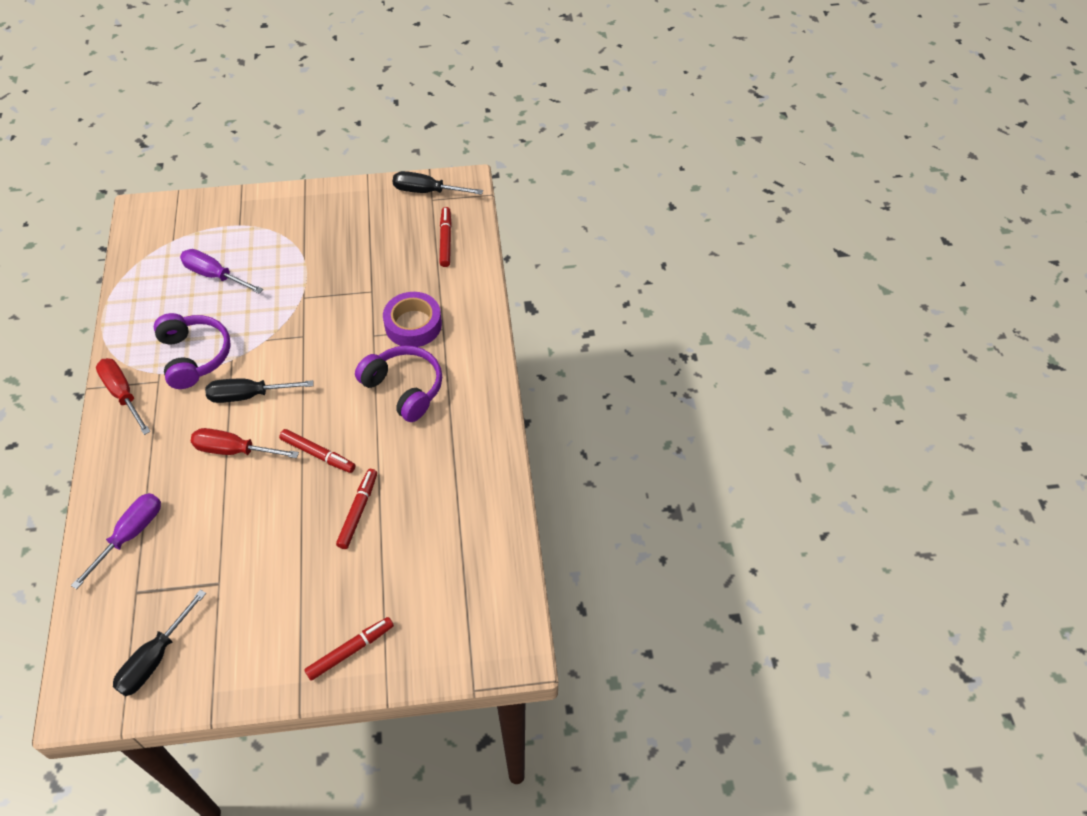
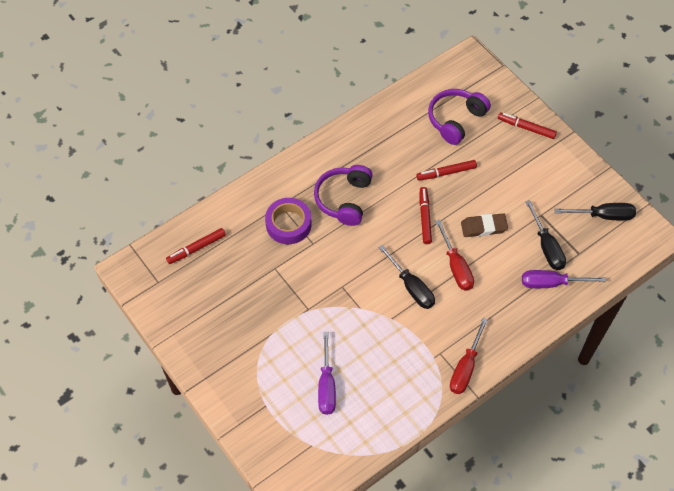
camera: 120 degrees left, 5 degrees up
purple headphones [154,313,231,389] -> purple headphones moved to [428,89,491,145]
black screwdriver [393,171,483,195] -> black screwdriver moved to [525,200,566,270]
none -> brown eraser [461,213,508,237]

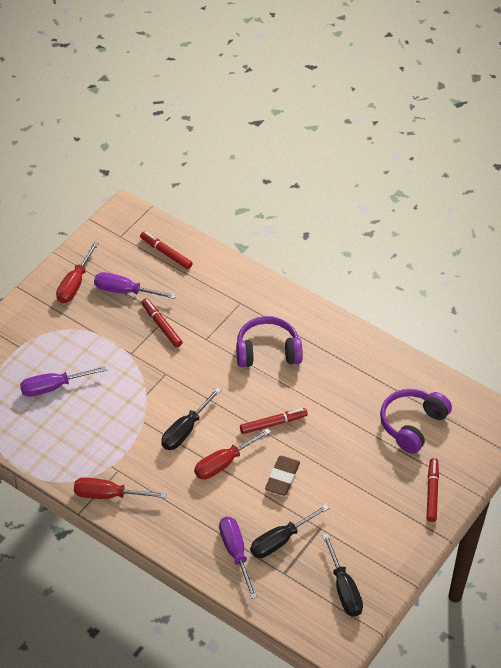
camera: 70 degrees right, 10 degrees down
purple tape [265,198,312,244] -> none
red marker [416,160,477,181] -> red marker moved to [141,298,183,348]
purple headphones [428,89,491,145] -> purple headphones turned 75 degrees counterclockwise [380,389,452,454]
brown eraser [461,213,508,237] -> brown eraser turned 45 degrees clockwise [265,456,300,496]
none -> red screwdriver [56,242,99,303]
none -> purple screwdriver [94,272,176,299]

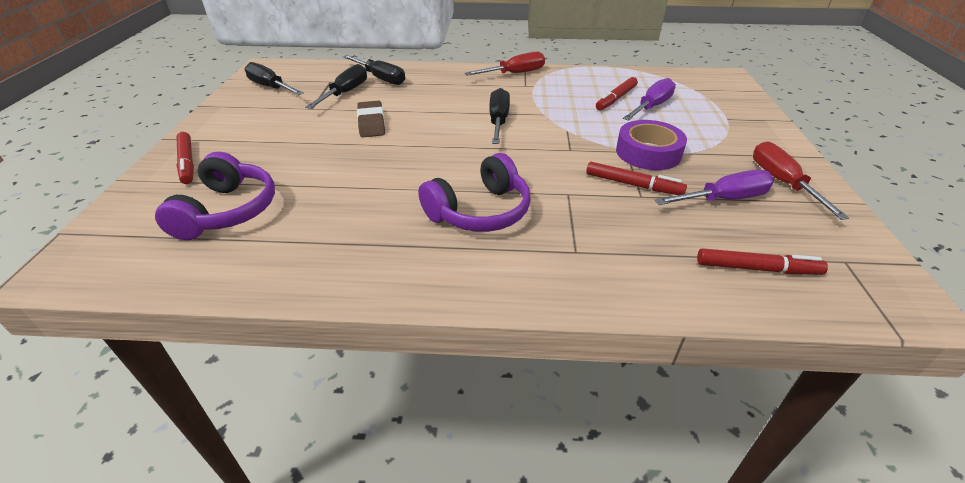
camera: 150 degrees right, 10 degrees down
red screwdriver [194,428,271,480] -> none
purple screwdriver [219,517,257,599] -> black screwdriver [343,55,405,85]
red marker [240,408,308,434] -> red marker moved to [596,77,638,110]
none -> purple tape [616,120,687,170]

